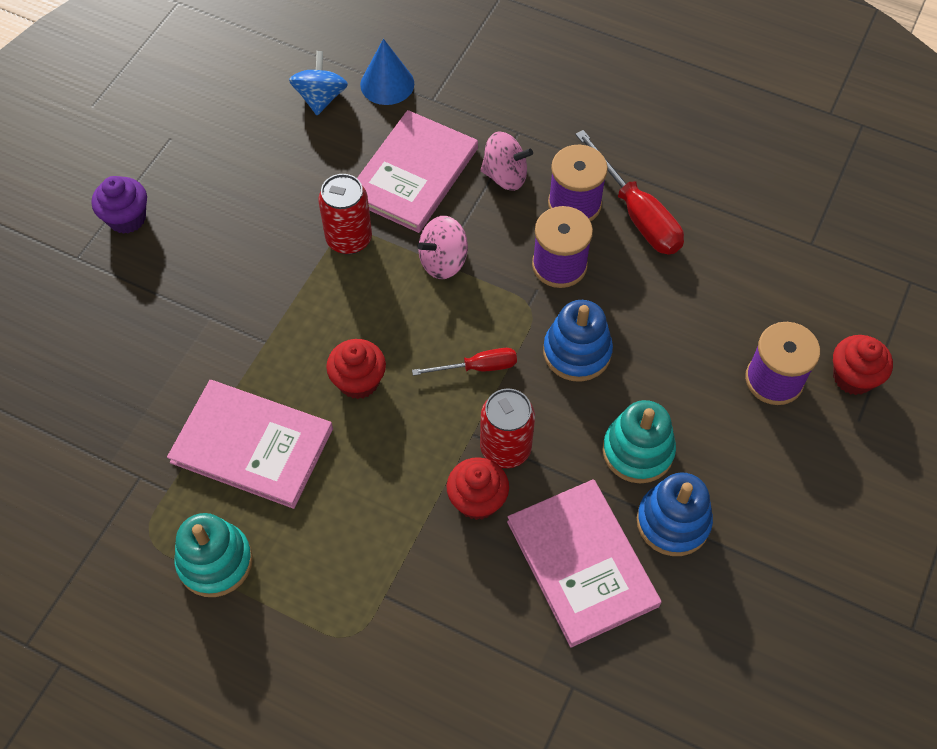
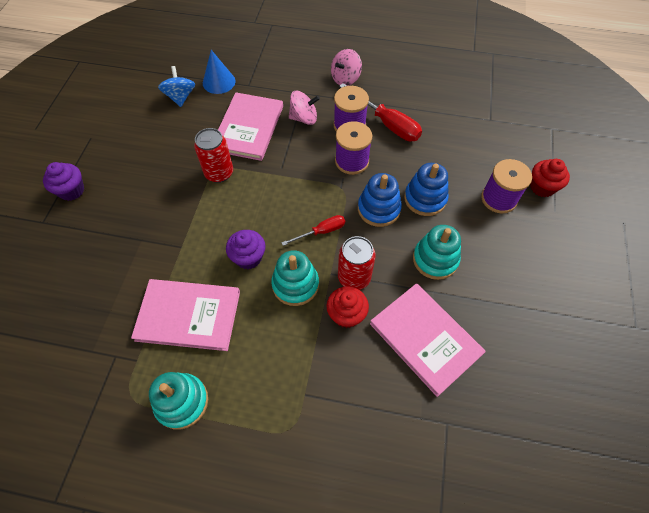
camera: 15 degrees left, 0 degrees up
red cupcake [326,339,386,399] -> purple cupcake [226,230,266,269]
pink spinning top [418,216,468,279] -> pink spinning top moved to [331,49,362,86]
blue stacking toy [637,472,713,556] -> blue stacking toy moved to [404,163,449,216]
none -> turquoise stacking toy [271,250,319,306]

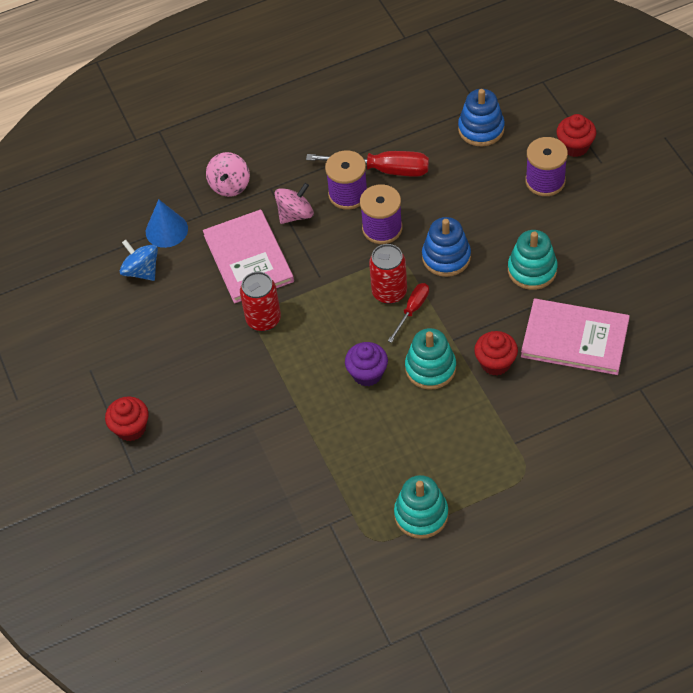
camera: 30 degrees left, 5 degrees down
purple cupcake [43,162,84,201] -> red cupcake [105,396,149,441]
pink book [131,279,240,351] -> none
pink spinning top [331,49,362,86] -> pink spinning top moved to [206,152,250,197]
red can [338,236,376,290] -> red can moved to [369,244,407,304]
blue stacking toy [404,163,449,216] -> blue stacking toy moved to [458,89,505,146]

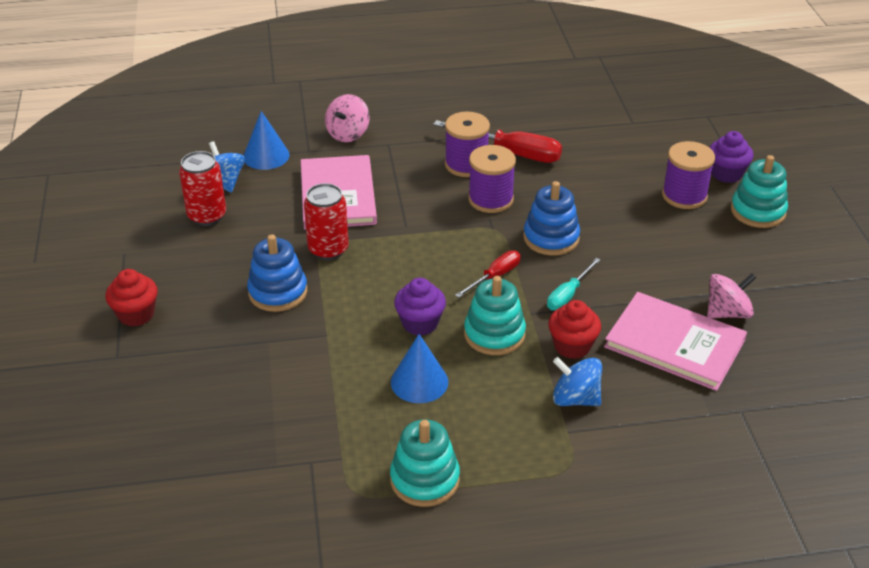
camera: 10 degrees right, 15 degrees down
pink spinning top [274,183,314,224] -> pink spinning top moved to [707,273,757,318]
red can [369,244,407,304] -> red can moved to [179,151,226,226]
blue stacking toy [458,89,505,146] -> blue stacking toy moved to [247,234,307,312]
turquoise stacking toy [508,230,558,290] -> turquoise stacking toy moved to [731,155,788,228]
red cupcake [556,114,596,157] -> purple cupcake [710,131,754,183]
none -> blue cone [391,334,449,403]
none -> turquoise screwdriver [547,258,600,310]
none -> blue spinning top [553,357,602,406]

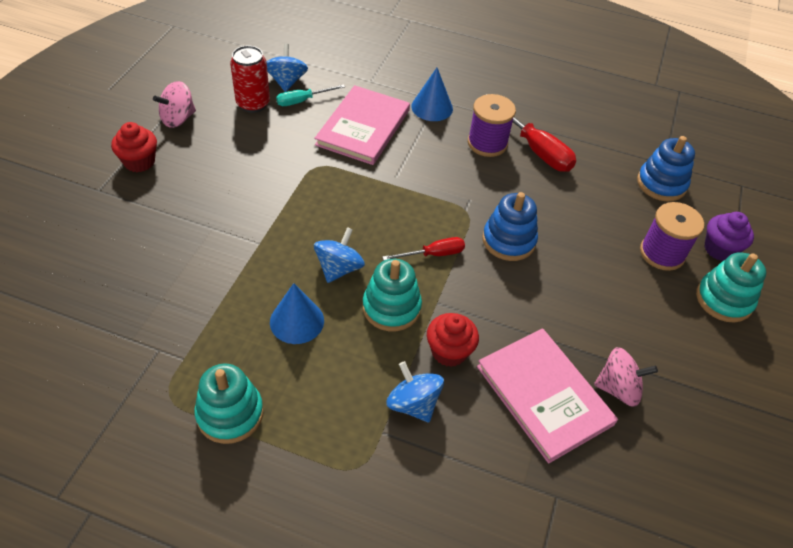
camera: 25 degrees right, 10 degrees up
blue cone [243,111,290,170] -> blue cone moved to [412,68,453,121]
blue stacking toy [247,234,307,312] -> blue stacking toy moved to [637,136,695,201]
red can [304,183,349,260] -> none
pink spinning top [325,94,370,142] -> pink spinning top moved to [153,81,196,128]
purple cupcake [394,278,446,336] -> blue spinning top [314,227,365,283]
purple spool [468,145,516,213] -> none
turquoise screwdriver [547,258,600,310] -> turquoise screwdriver moved to [276,84,345,106]

